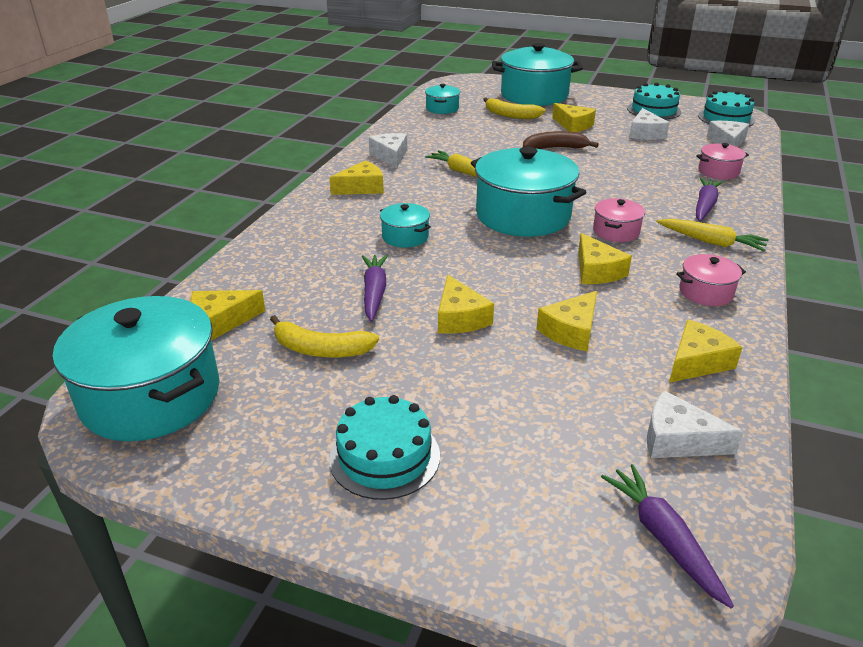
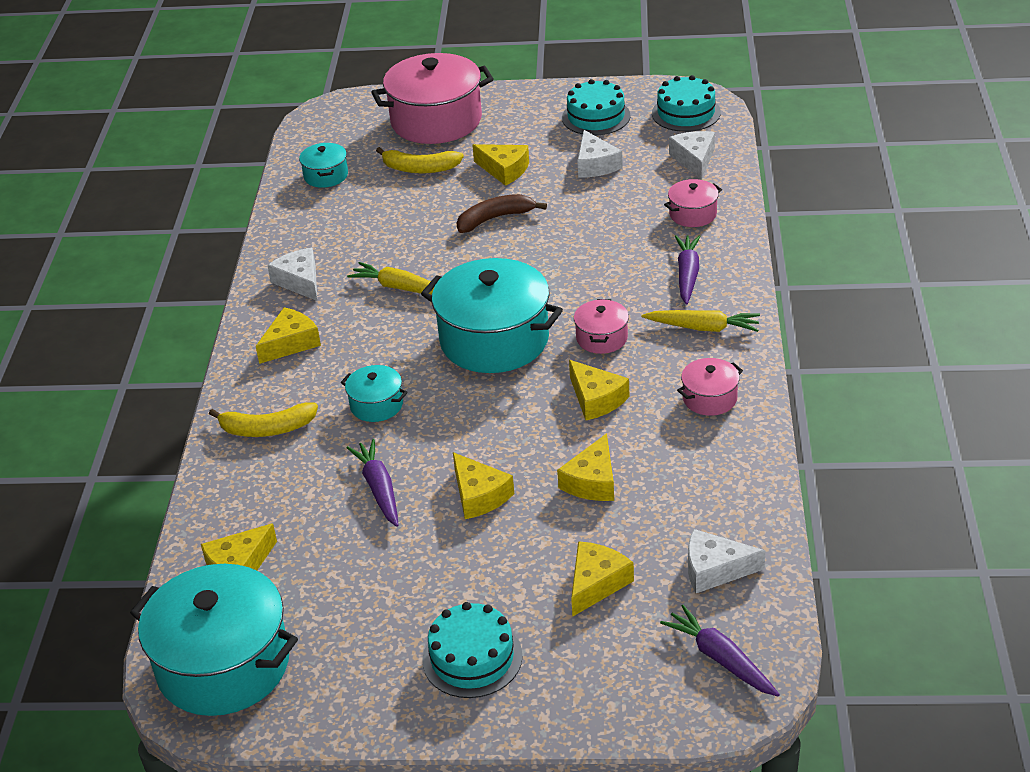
camera: 15 degrees left, 5 degrees up
yellow banana [270,315,379,357] -> yellow banana moved to [209,403,318,437]
turquoise pot [492,43,583,106] -> pink pot [371,53,494,144]
yellow cheese [669,320,743,383] -> yellow cheese moved to [571,541,634,617]

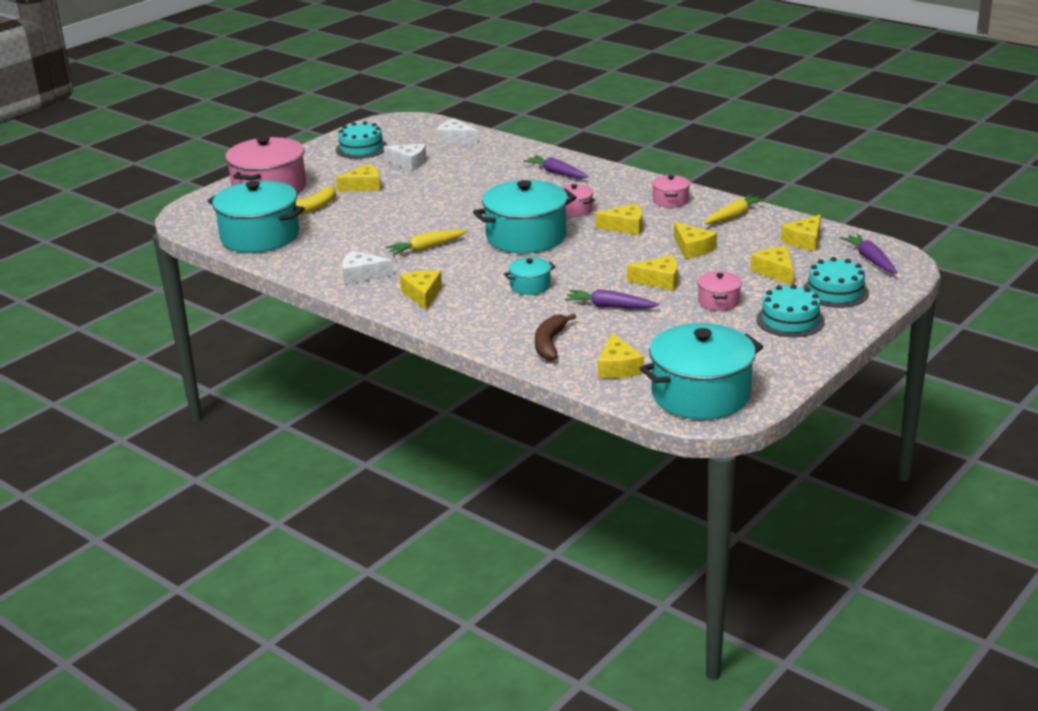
camera: 55 degrees left, 10 degrees down
yellow banana [209,403,318,437] -> none
turquoise pot [299,143,348,188] -> turquoise pot [208,181,305,253], size x2.13
brown banana [457,194,547,233] -> brown banana moved to [535,313,576,361]
yellow carrot [642,310,760,332] -> yellow carrot moved to [704,194,766,224]
turquoise cake [652,75,721,132] -> turquoise cake moved to [803,257,869,308]
purple carrot [660,605,780,696] -> purple carrot turned 75 degrees clockwise [840,234,898,274]
pink pot [664,179,722,227] -> pink pot moved to [698,272,742,311]
white cheese [688,529,765,593] -> yellow cheese [781,214,821,251]

